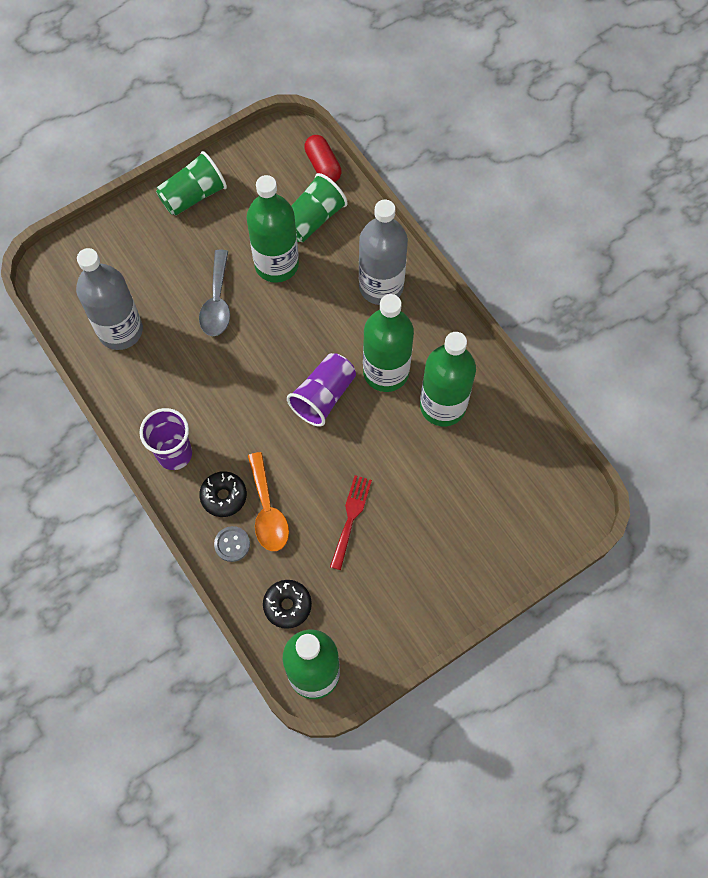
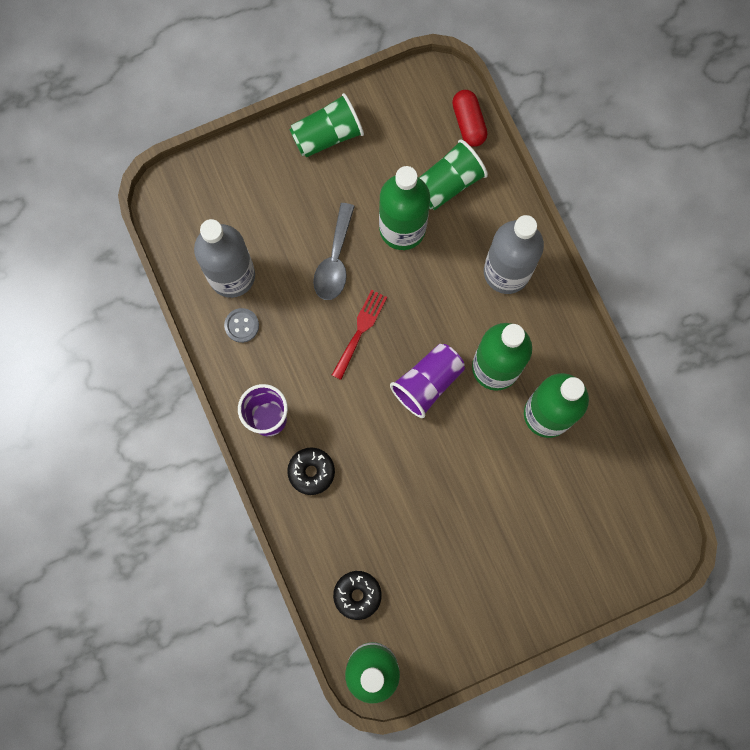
camera: 10 degrees right, 10 degrees up
grey button [214,526,250,562] -> grey button moved to [224,308,259,343]
orange spoon [248,452,289,551] -> none
red fork [330,475,372,570] -> red fork moved to [332,290,387,380]

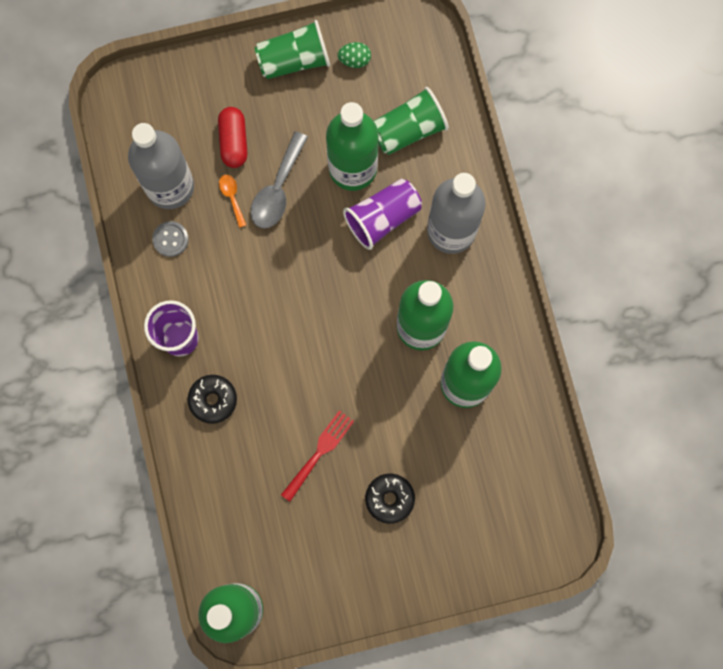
camera: 10 degrees right, 0 degrees up
red fork [332,290,387,380] -> red fork moved to [281,410,354,502]
black donut [333,571,382,620] -> black donut moved to [365,474,415,524]
purple cup [390,344,465,418] -> purple cup moved to [343,179,422,250]
red capsule [452,90,487,147] -> red capsule moved to [218,107,248,168]
none -> orange spoon [219,174,246,228]
none -> green egg [337,42,371,68]

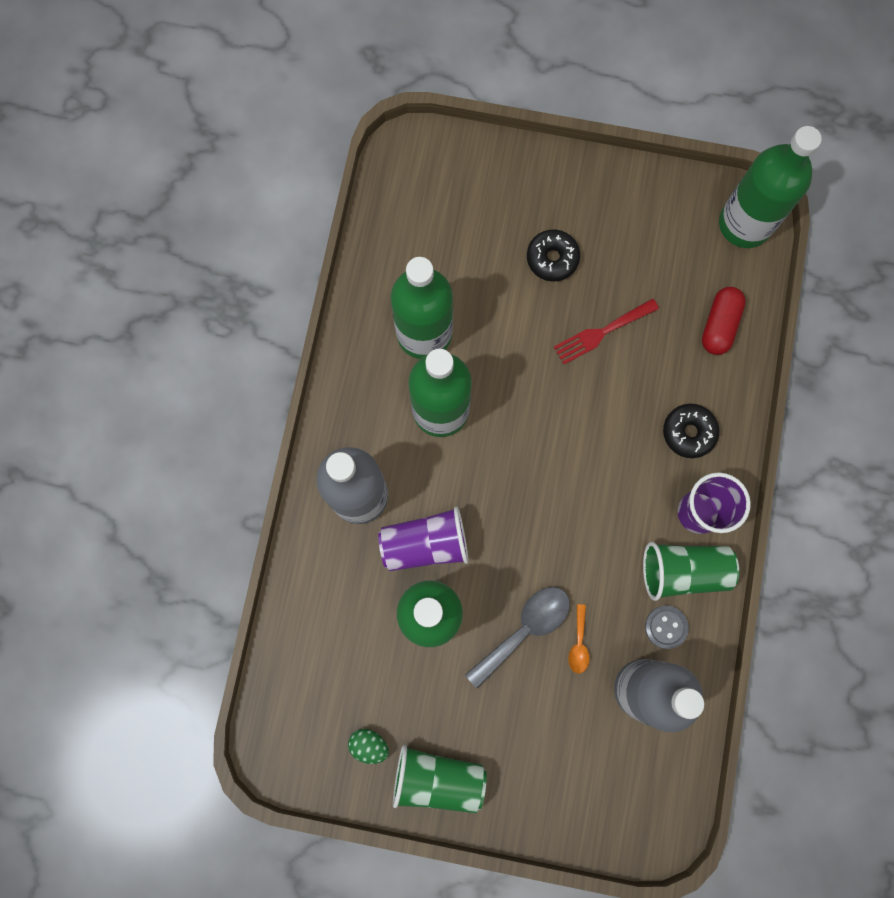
camera: 155 degrees left, 0 degrees up
red capsule [218,107,248,168] -> red capsule moved to [702,287,746,355]
green cup [374,87,449,155] -> green cup moved to [643,542,739,601]

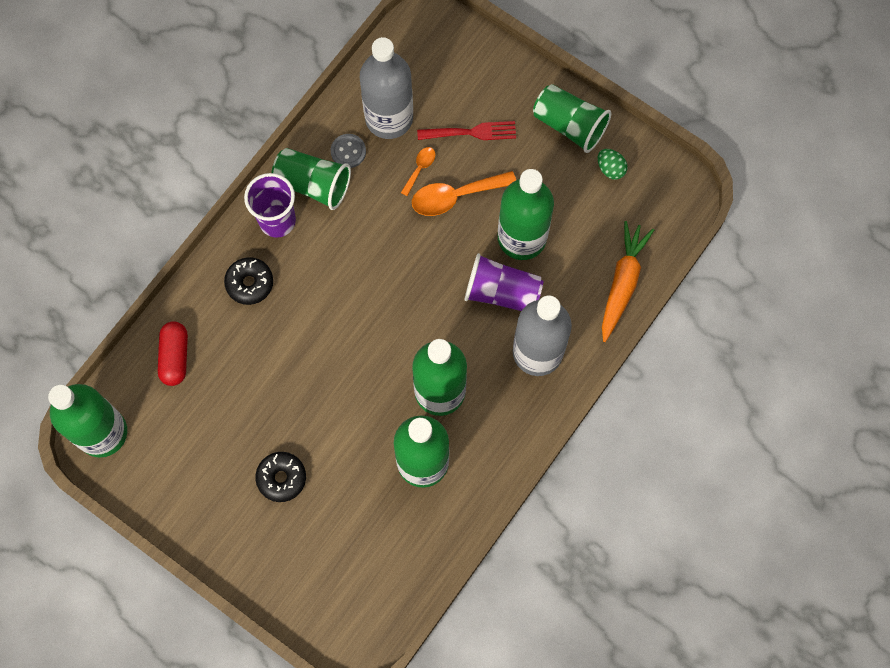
camera: 155 degrees left, 5 degrees down
grey spoon [465,587,570,688] -> orange spoon [412,171,516,216]
red fork [554,298,659,364] -> red fork moved to [417,121,516,140]
red capsule [702,287,746,355] -> red capsule turned 45 degrees counterclockwise [158,321,188,386]
none -> orange carrot [602,221,654,342]

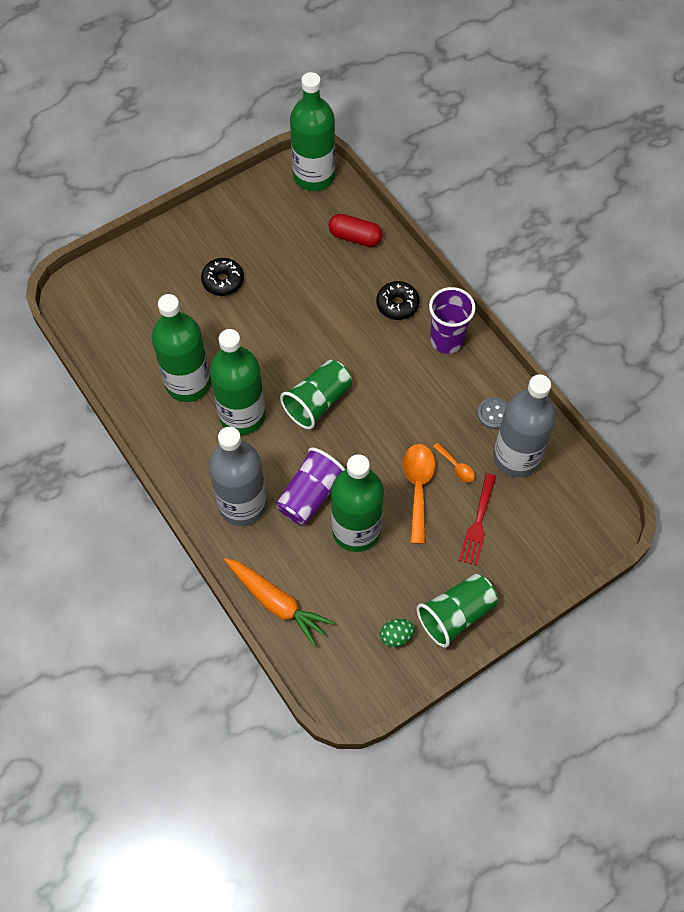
camera: 110 degrees right, 10 degrees down
green cup [272,148,351,210] -> green cup moved to [280,360,352,429]

